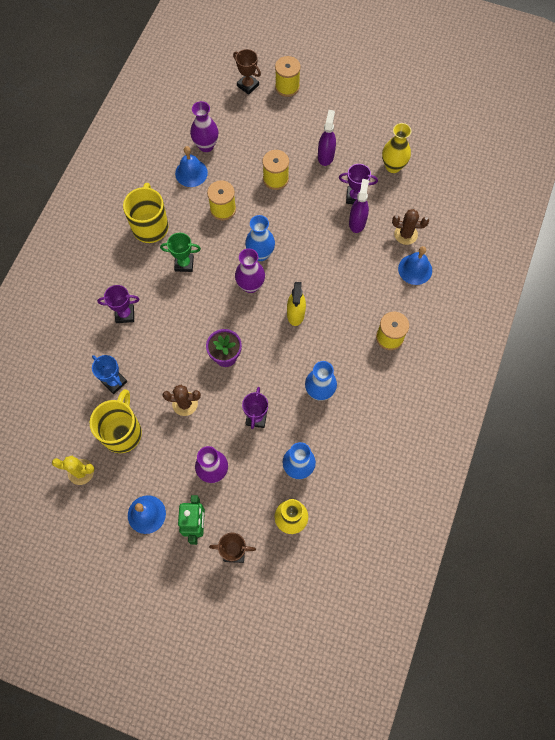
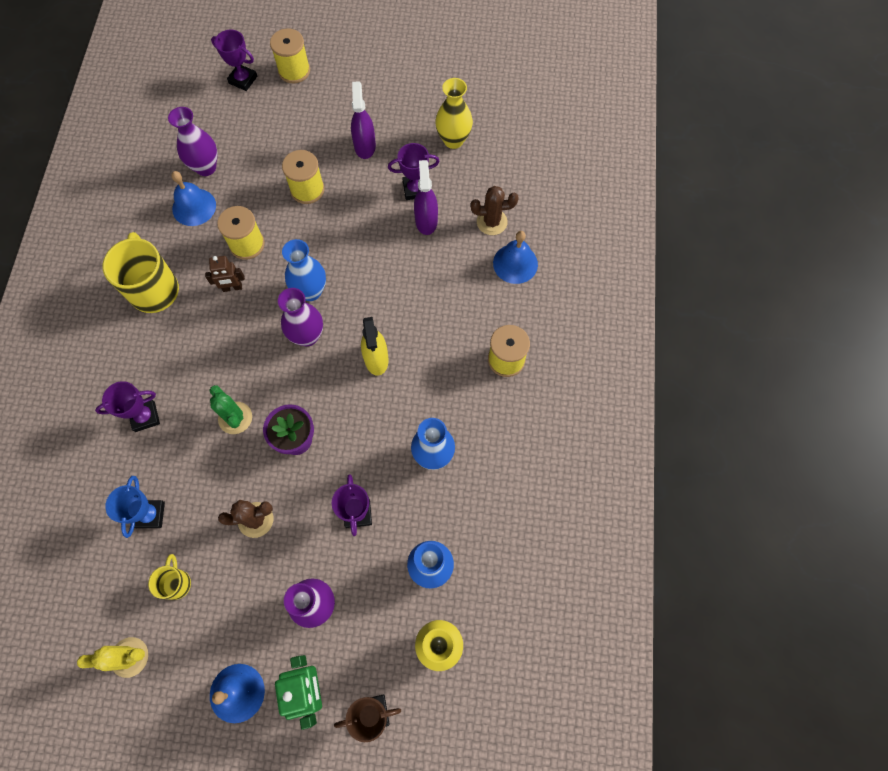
camera: 15 degrees left, 0 degrees up
yellow mug [90,389,142,453] -> yellow mug [148,554,191,600], size x0.51
blue trophy [92,355,127,394] -> blue trophy turned 60 degrees clockwise [105,476,165,538]
green trophy [160,233,201,272] -> none
brown trophy [233,49,261,95] -> purple trophy [211,30,257,91]
none -> brown robot [205,256,245,292]
none -> green cactus [210,385,252,434]

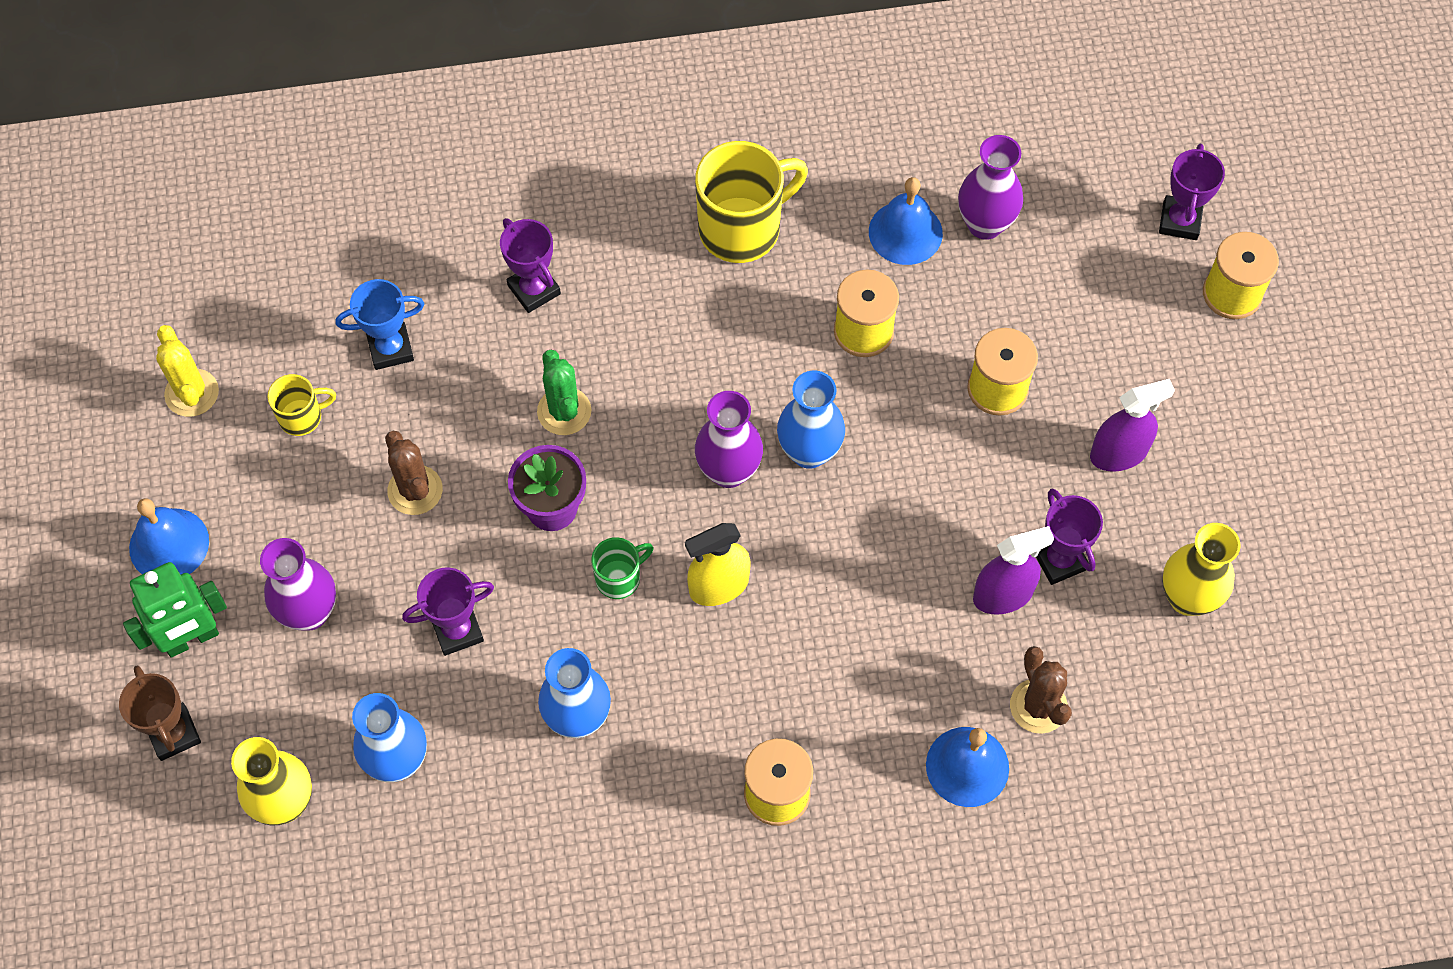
camera: 75 degrees right, 5 degrees down
brown robot [205,256,245,292] -> none
green cactus [210,385,252,434] -> green cactus turned 60 degrees counterclockwise [537,350,591,435]
none -> green mug [591,537,653,599]

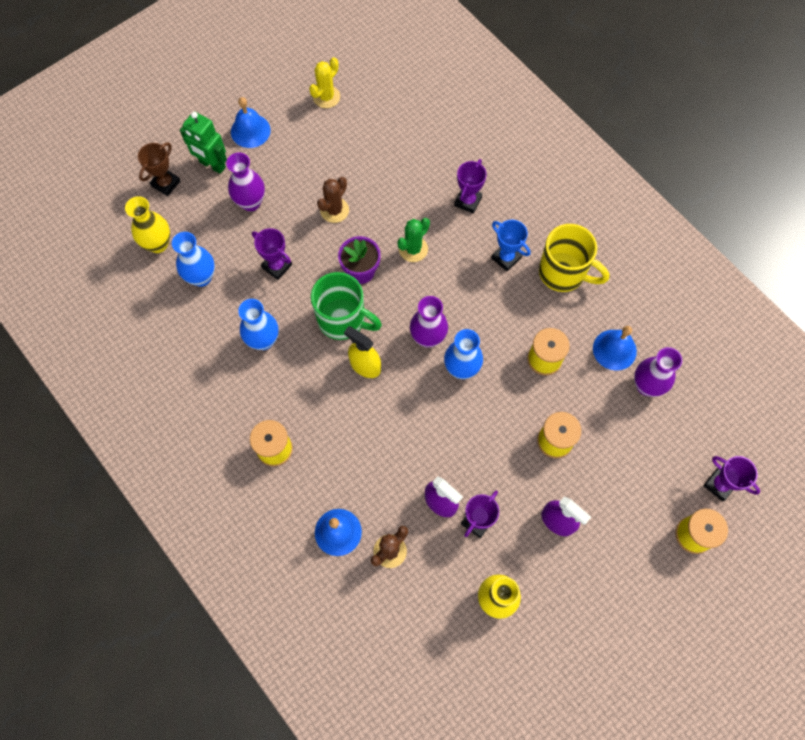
camera: 60 degrees right, 5 degrees up
yellow mug [267,374,336,436] -> none
blue trophy [336,279,424,370] -> blue trophy moved to [491,220,530,271]
green mug [591,537,653,599] -> green mug [311,272,382,340], size x1.96
purple trophy [1159,144,1225,240] -> purple trophy turned 60 degrees clockwise [703,456,760,501]

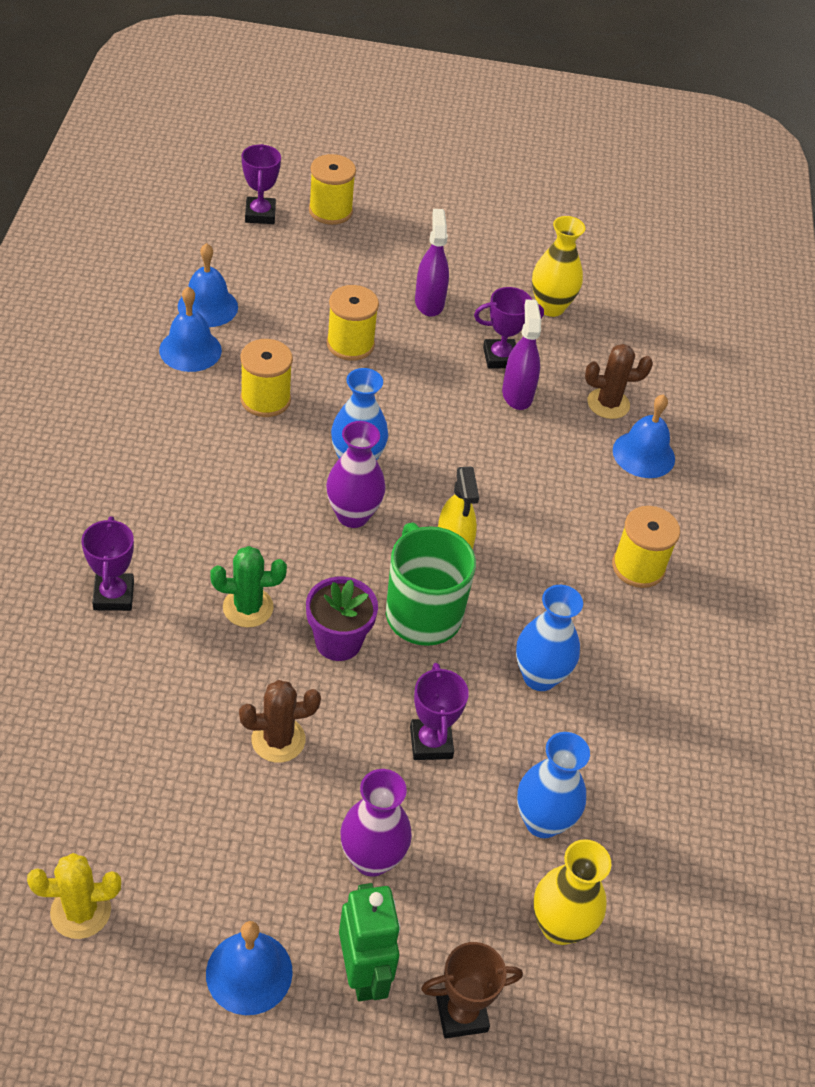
camera: 140 degrees left, 20 degrees down
purple trophy [454,159,487,214] -> purple trophy turned 75 degrees counterclockwise [81,516,134,611]
blue trophy [491,220,530,271] -> none
yellow mug [539,224,609,292] -> none
purple vase [634,347,682,397] -> blue bell [178,243,238,327]

